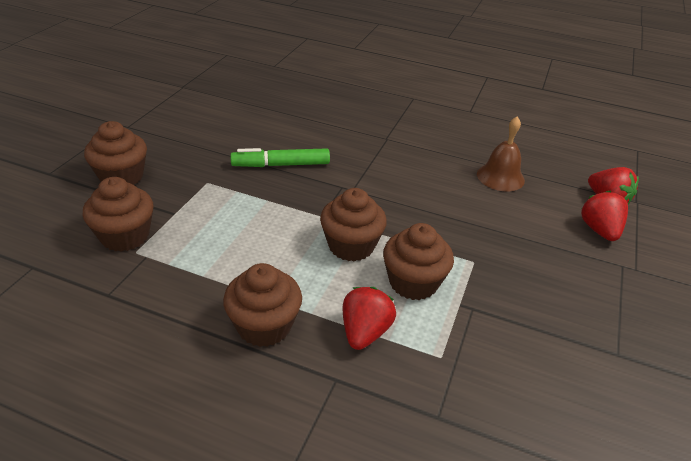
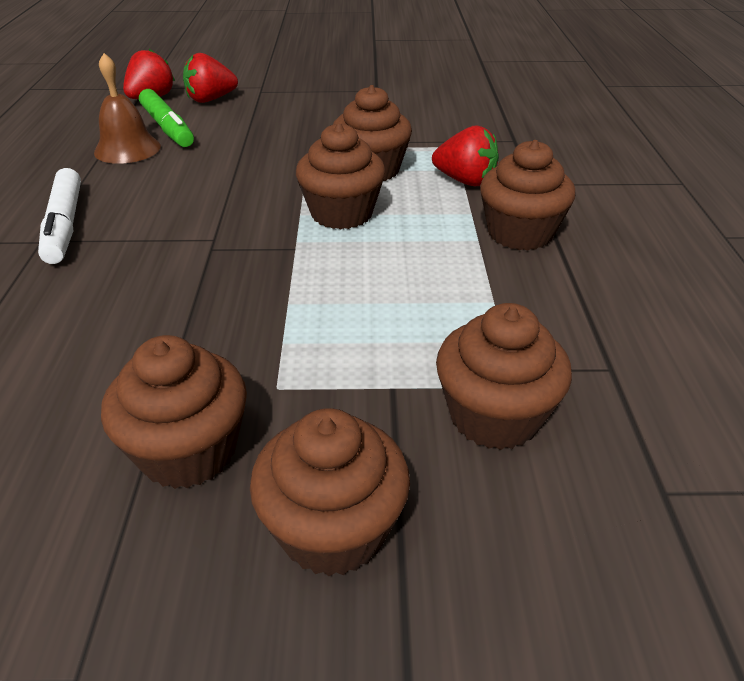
camera: 110 degrees left, 0 degrees up
green marker [230,148,330,167] -> green marker moved to [139,89,194,147]
red strawberry [343,287,396,350] -> red strawberry turned 150 degrees counterclockwise [432,125,499,186]
none -> white marker [38,168,81,264]
none -> brown cupcake [101,335,247,489]

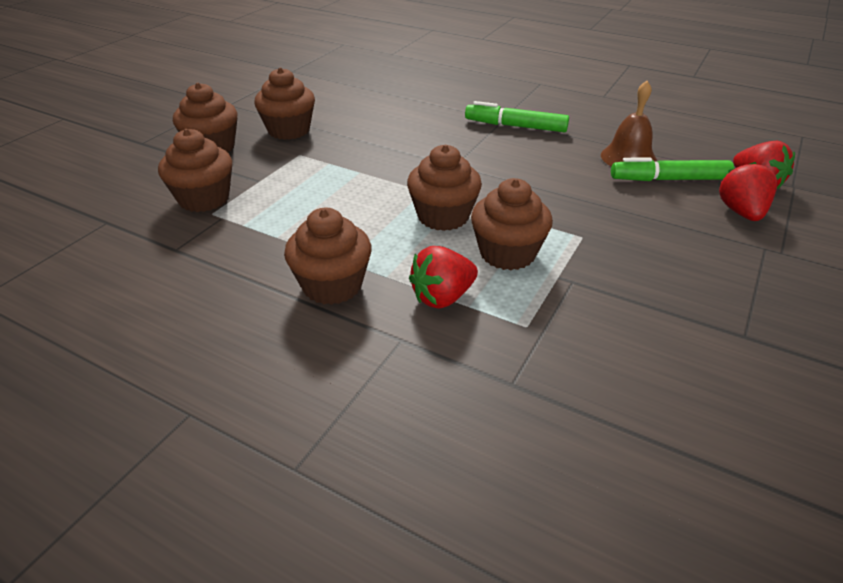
camera: 120 degrees right, 0 degrees up
white marker [38,168,81,264] -> green marker [465,101,569,132]

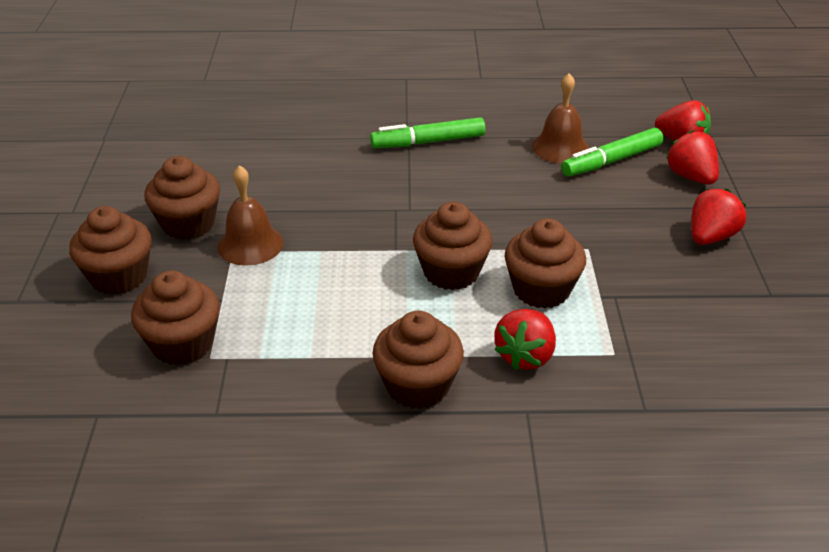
camera: 30 degrees left, 0 degrees up
none -> brown bell [217,165,283,266]
none -> red strawberry [691,189,746,245]

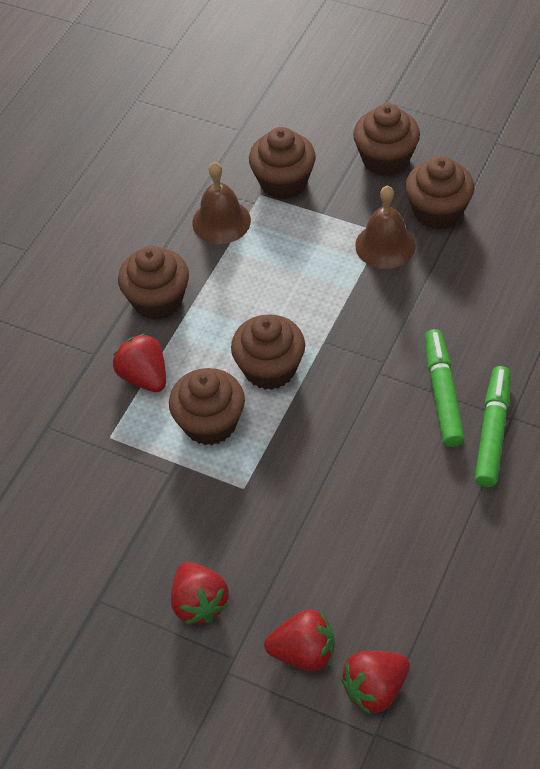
camera: 120 degrees right, 15 degrees up
brown bell [532,73,589,164] -> brown bell moved to [192,162,251,244]
green marker [561,128,664,177] -> green marker moved to [425,329,465,447]

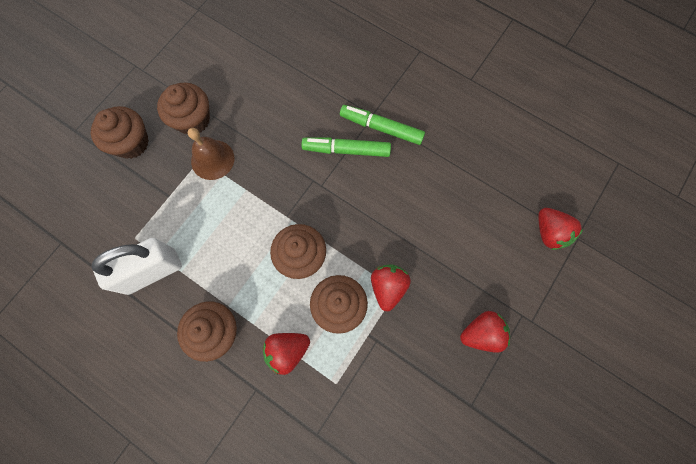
camera: 85 degrees left, 20 degrees up
brown bell [192,162,251,244] -> white padlock [92,238,182,295]
brown cupcake [249,127,316,199] -> none
red strawberry [264,609,335,671] -> red strawberry moved to [371,264,411,311]

